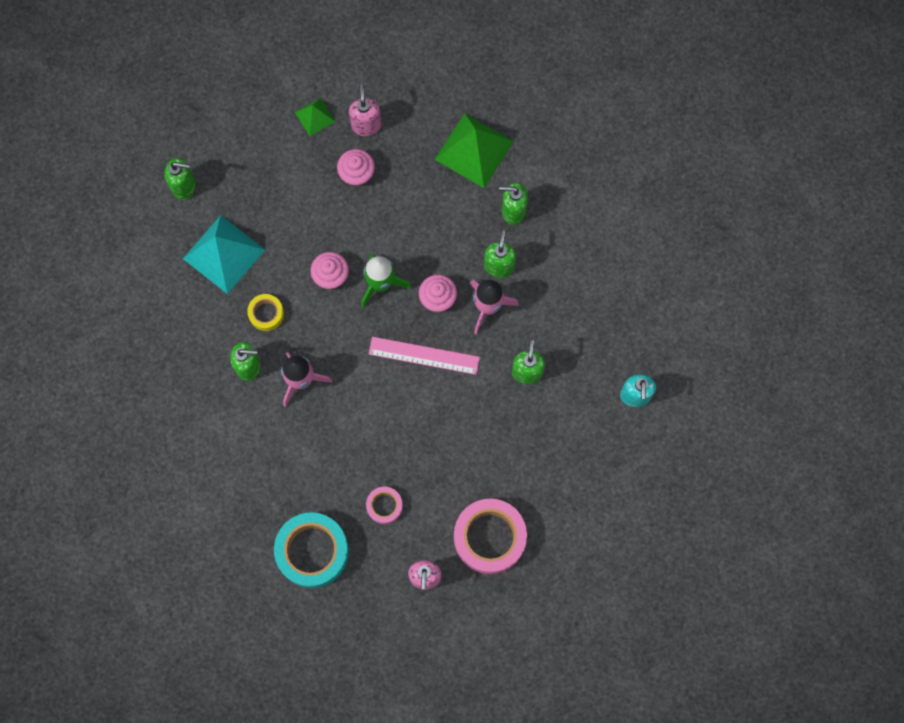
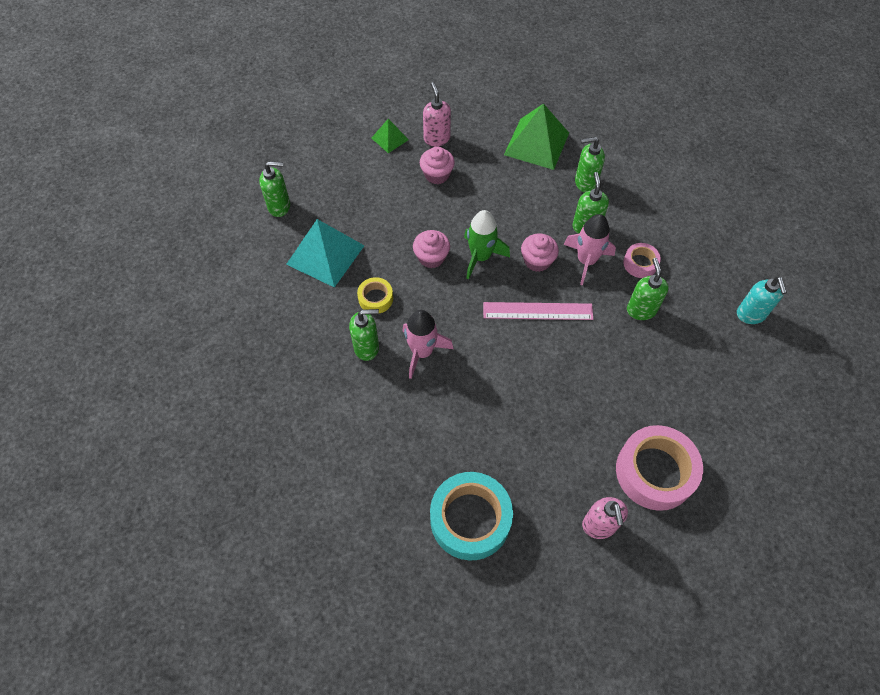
camera: 10 degrees left, 15 degrees down
pink tape [366,486,403,524] -> pink tape moved to [623,243,661,278]

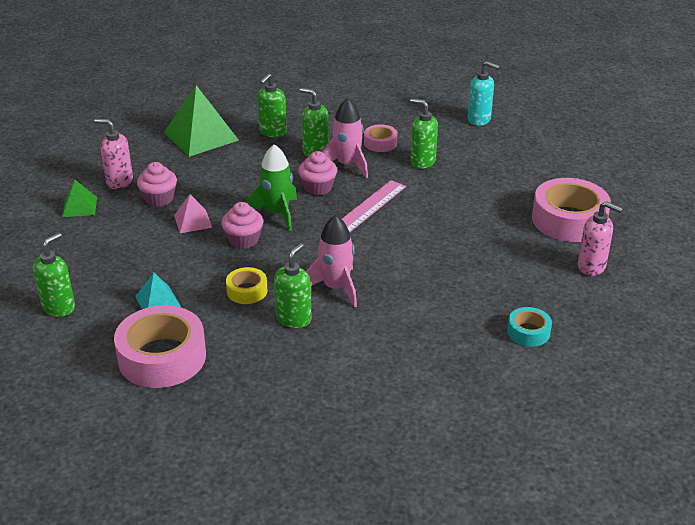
camera: 55 degrees left, 25 degrees down
turquoise pyramid [286,219,365,288] -> turquoise pyramid [135,273,181,309], size x0.52
turquoise tape [430,472,513,560] -> turquoise tape [507,307,552,347], size x0.50
none -> pink tape [114,305,206,388]
none -> pink pyramid [174,194,212,233]

